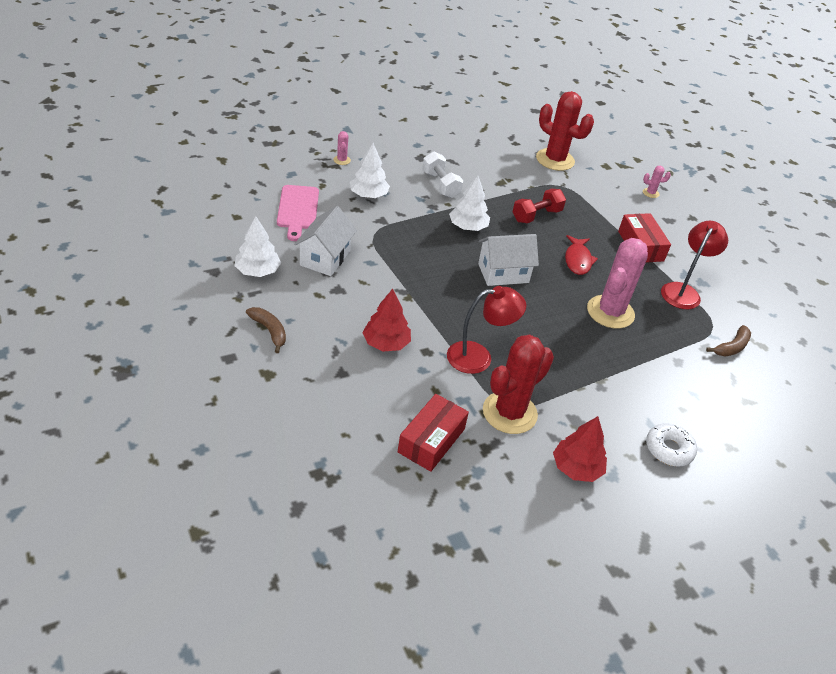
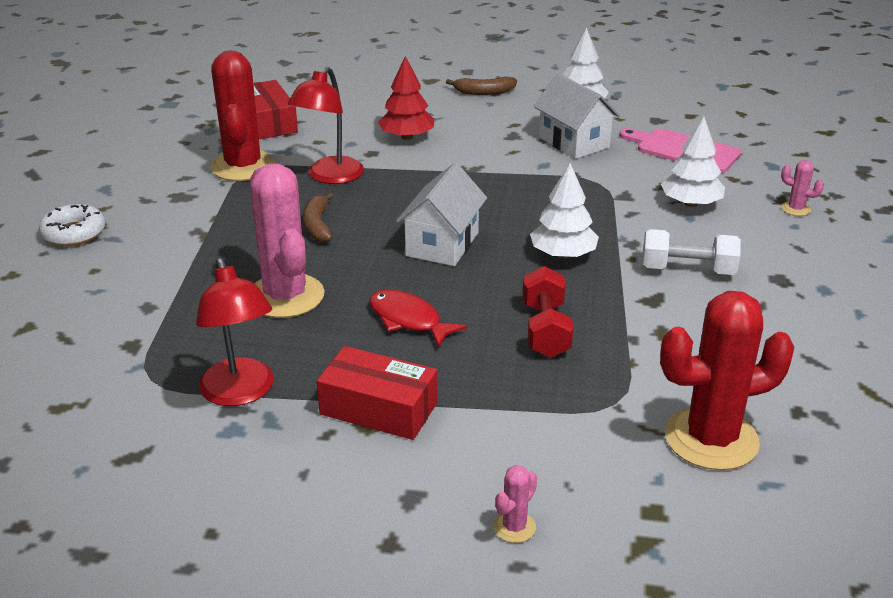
camera: 130 degrees right, 10 degrees down
red tree [553,416,607,482] -> none
brown banana [706,325,751,357] -> brown banana moved to [303,192,334,243]

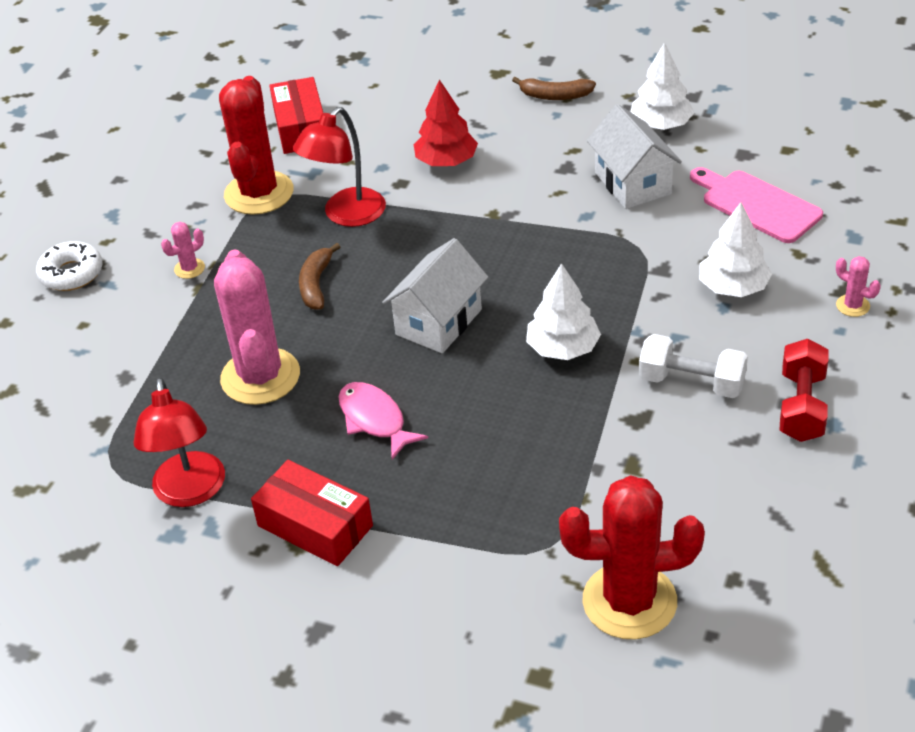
camera: 15 degrees right, 10 degrees up
red fish [370,289,467,348] -> pink fish [339,382,428,460]
pink cactus [493,465,537,543] -> pink cactus moved to [161,222,205,279]
red dumbbell [522,266,573,358] -> red dumbbell moved to [780,339,829,442]

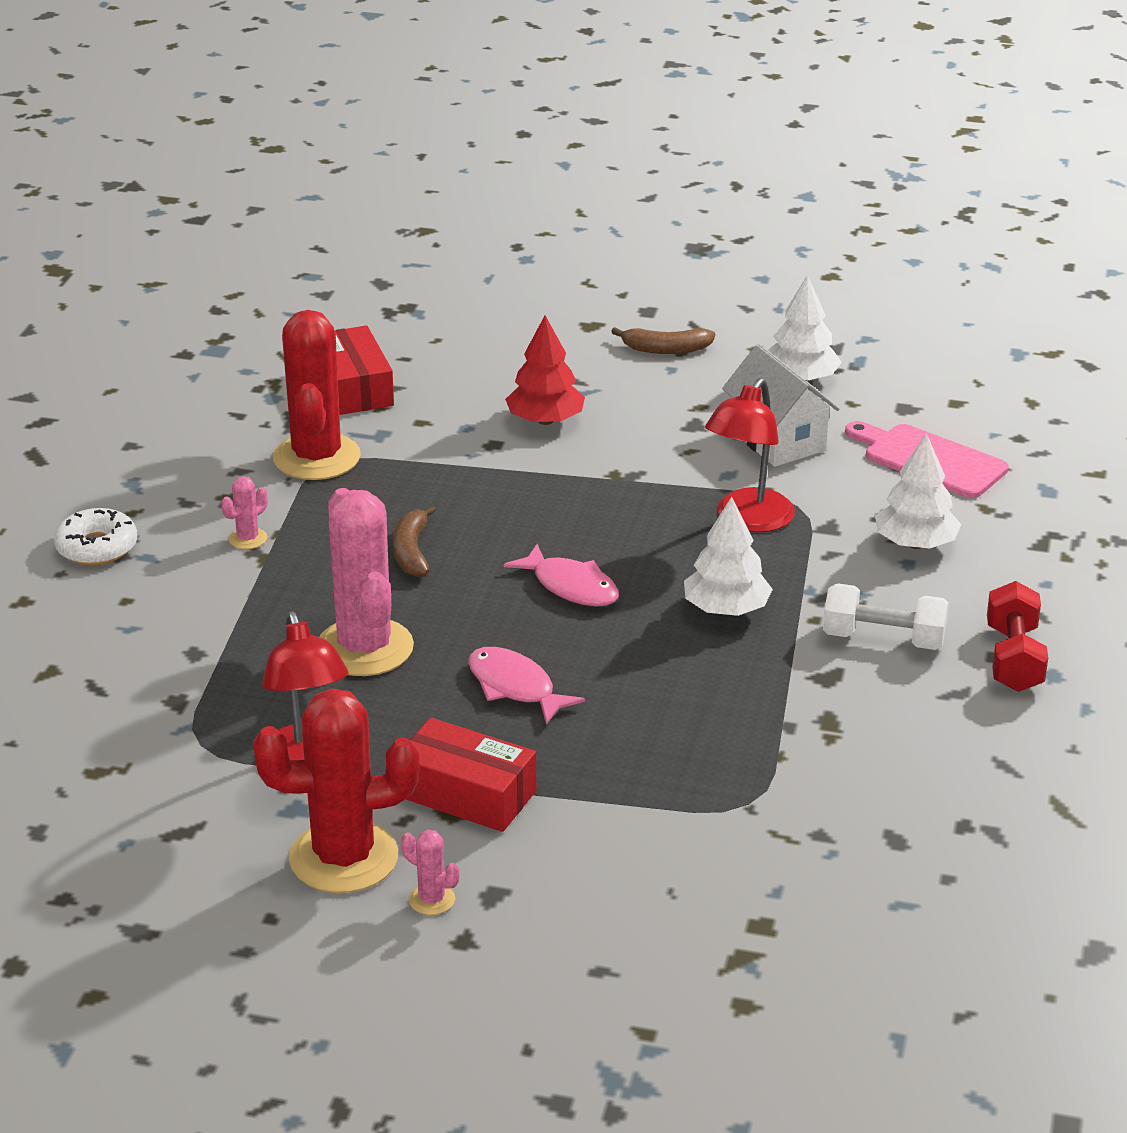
camera: 10 degrees left, 10 degrees down
red lamp [293,107,386,227] -> red lamp moved to [705,378,795,533]
white house [382,238,488,353] -> pink fish [504,544,619,606]
red cactus [559,475,705,640] -> red cactus moved to [253,688,420,893]
pink cactus [836,256,881,317] -> pink cactus moved to [401,830,459,915]

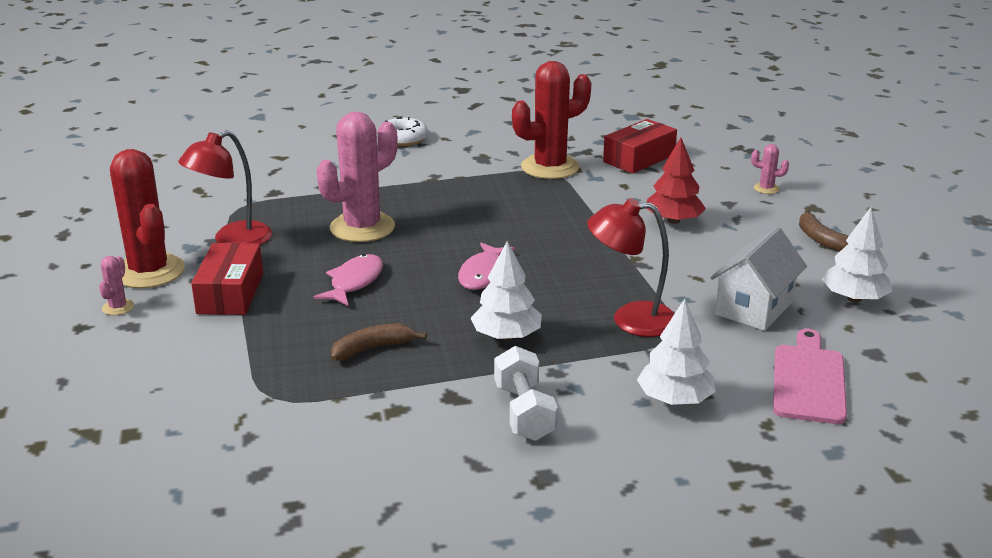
camera: 65 degrees right, 5 degrees down
pink cactus [221,476,268,549] -> pink cactus moved to [751,144,789,194]
brown banana [393,505,436,577] -> brown banana moved to [331,323,427,361]
red dumbbell [987,581,1048,692] -> none

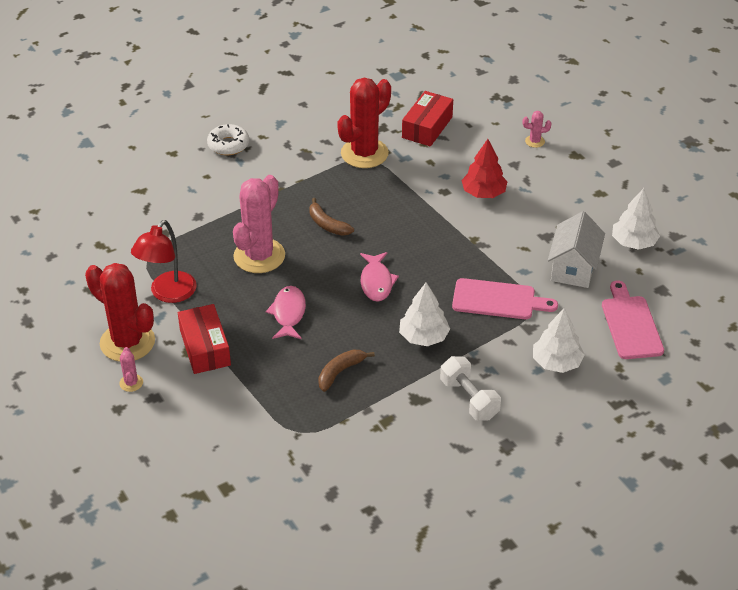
camera: 20 degrees left, 15 degrees up
red lamp [587,198,675,337] -> pink cutting board [452,278,558,319]
brown banana [799,209,849,252] -> brown banana moved to [309,198,354,236]

